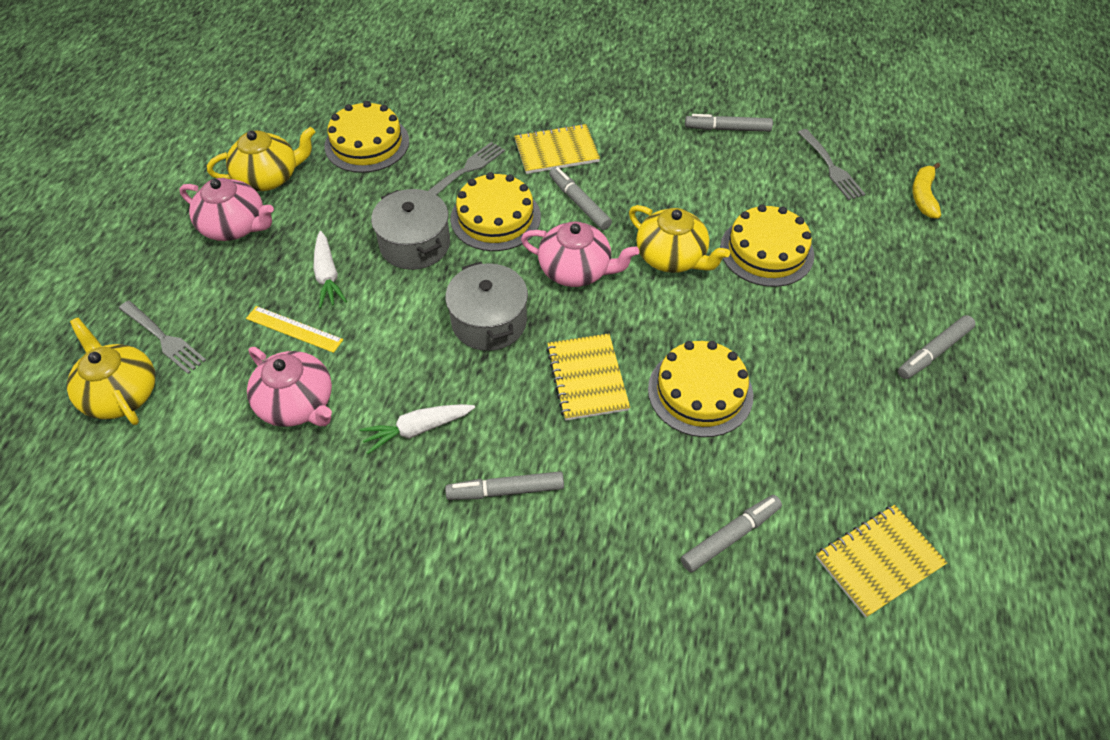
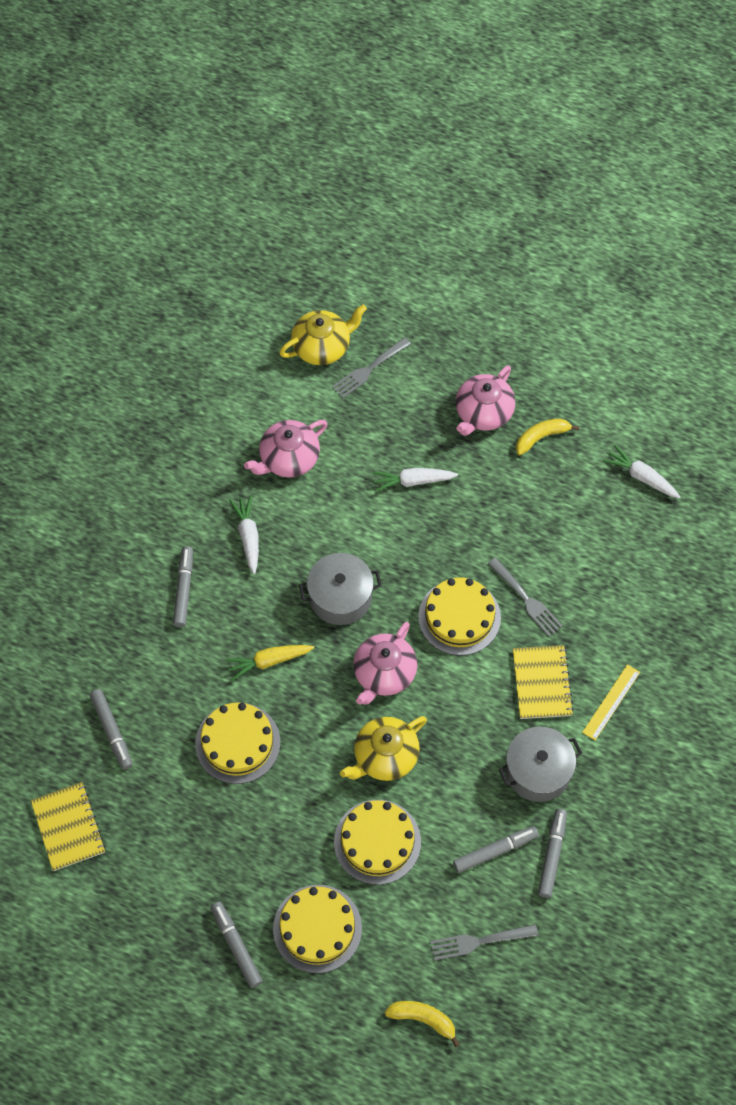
camera: 100 degrees right, 10 degrees up
yellow teapot [207,127,315,191] -> yellow banana [516,418,579,455]
yellow ruler [246,306,343,353] -> yellow ruler moved to [582,664,640,740]
yellow cake [324,101,409,173] -> yellow cake moved to [273,885,362,973]
grey pot [371,189,450,270] -> grey pot moved to [499,727,582,802]
yellow notebook [546,333,630,421] -> yellow carrot [225,645,314,681]
grey marker [549,167,612,230] -> grey marker moved to [453,826,539,873]
none -> white carrot [603,445,680,499]

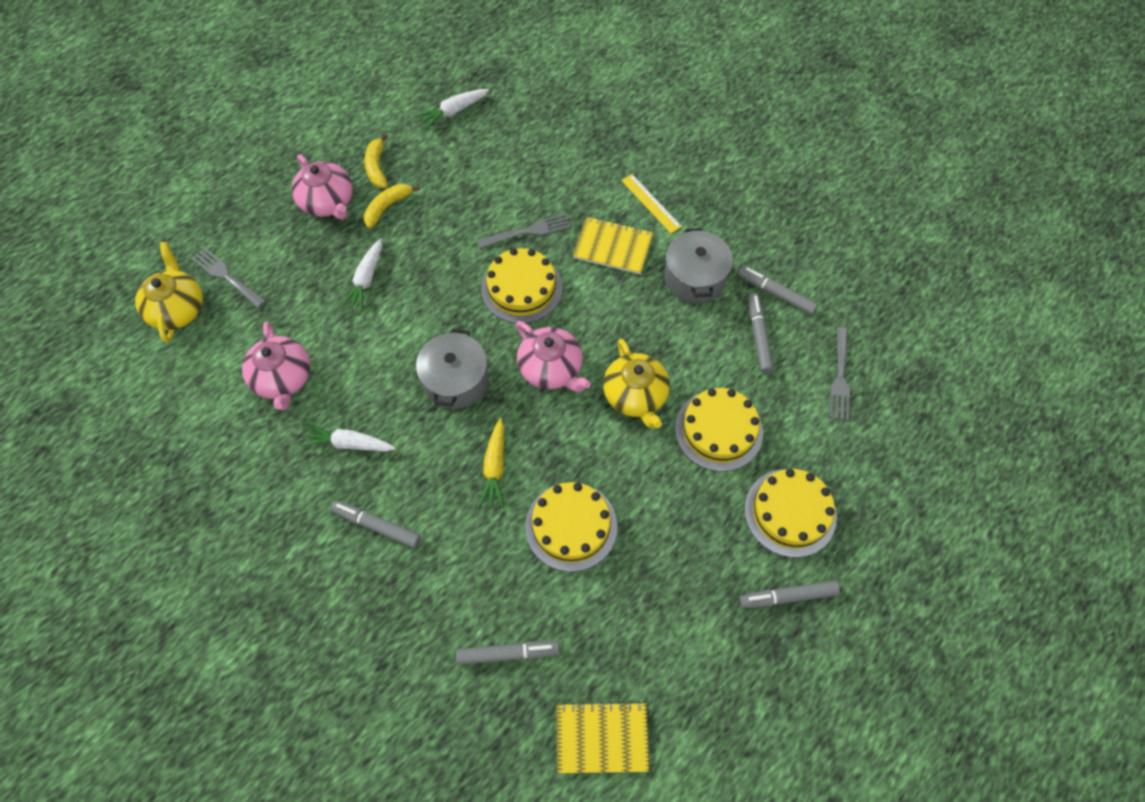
camera: 70 degrees left, 0 degrees up
grey fork [332,337,411,398] -> grey fork turned 150 degrees clockwise [191,247,266,308]
yellow banana [385,1001,460,1047] -> yellow banana moved to [364,184,420,229]

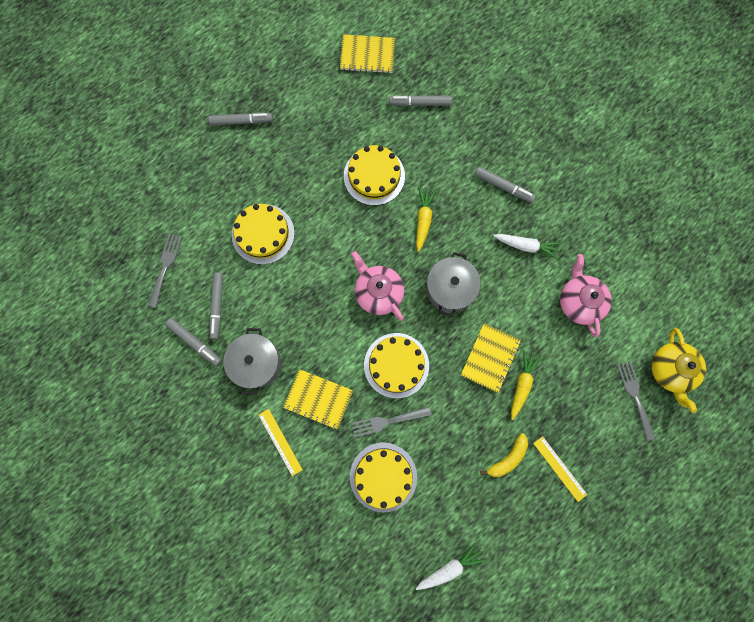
camera: 175 degrees left, 15 degrees up
grey fork [191,247,266,308] -> grey fork turned 150 degrees counterclockwise [617,361,655,441]
pink teapot [292,154,353,220] -> yellow ruler [533,436,587,502]
white carrot [340,238,382,312] -> yellow carrot [511,350,541,420]
yellow banana [364,134,388,188] -> none
yellow teapot [603,339,670,429] -> none
yellow cake [744,469,837,557] -> yellow cake moved to [350,442,417,512]
none -> yellow notebook [461,323,521,393]

